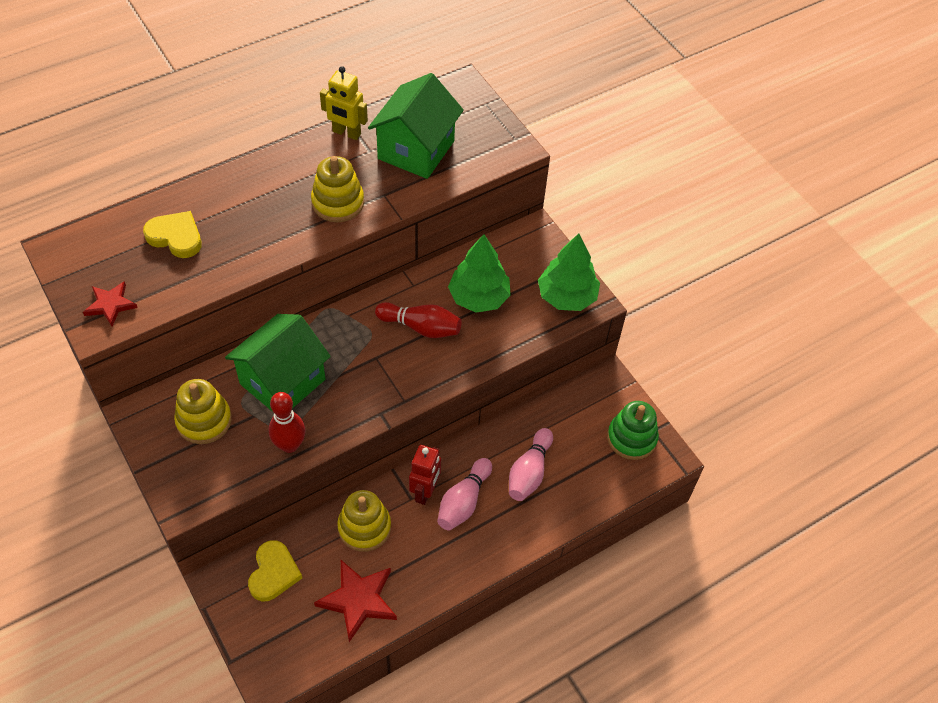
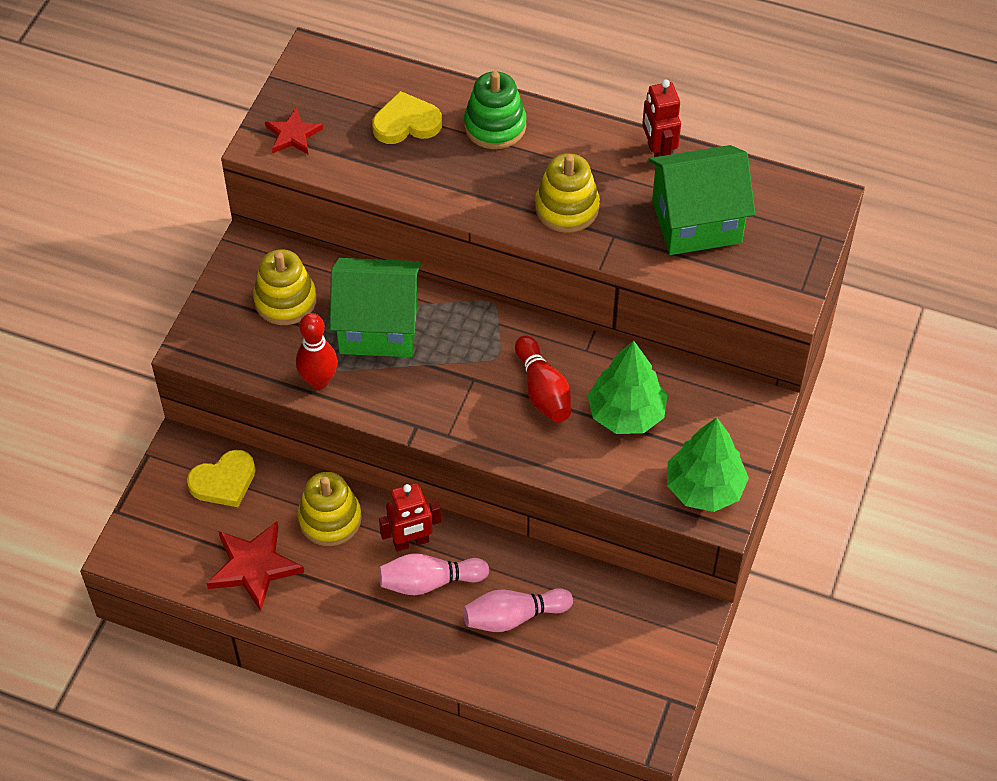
camera: 55 degrees right, 0 degrees up
yellow heart [143,211,202,258] -> yellow heart turned 90 degrees counterclockwise [372,91,442,144]
yellow robot [320,66,368,140] -> red robot [642,80,681,157]
green stacking toy [607,401,659,460] -> green stacking toy moved to [464,71,527,149]

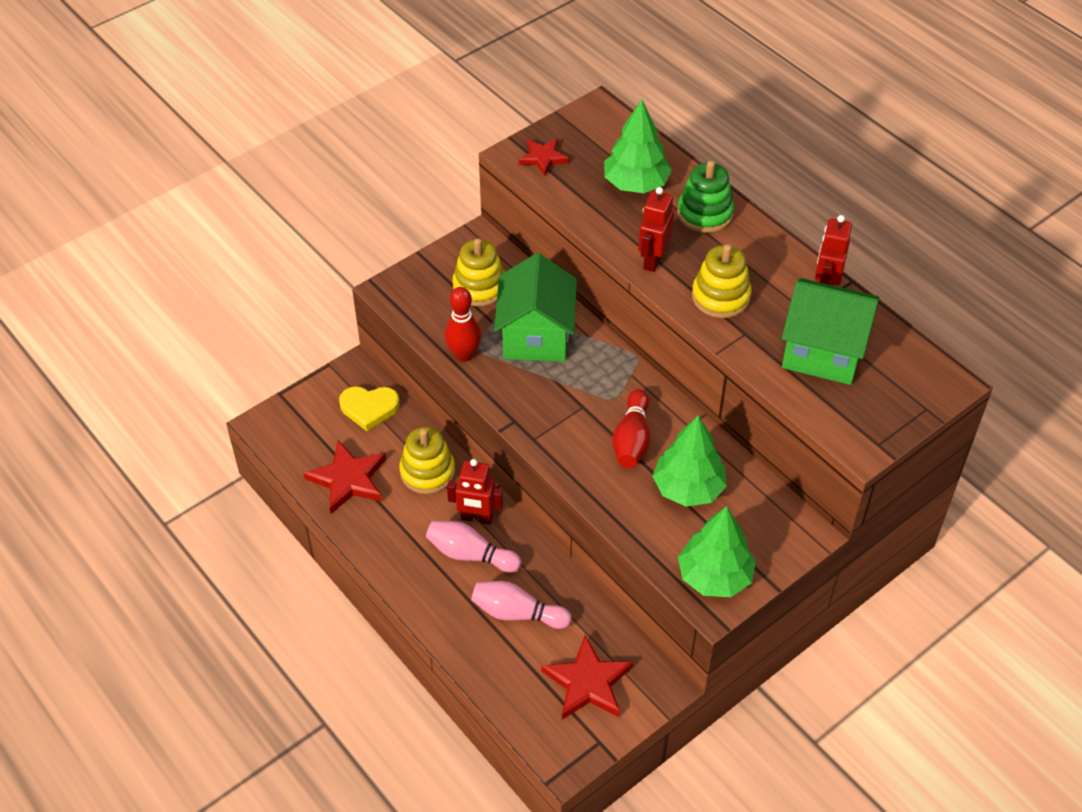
camera: 30 degrees right, 5 degrees down
green house [330,258,421,357] -> green house turned 60 degrees clockwise [494,253,577,362]
yellow heart [372,91,442,144] -> green tree [604,99,672,193]
none -> red star [541,635,633,720]
none -> red robot [638,187,674,272]

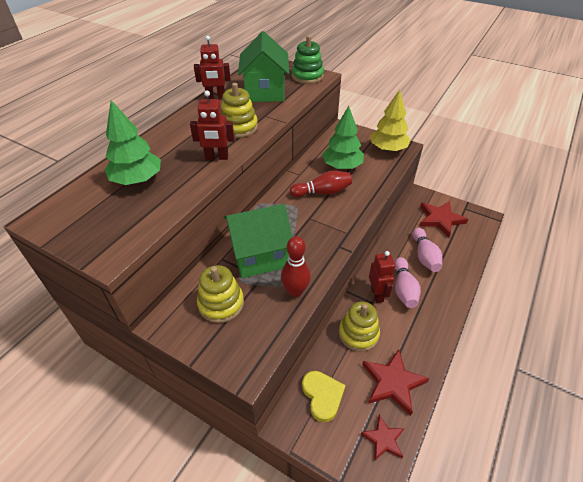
camera: 110 degrees left, 5 degrees down
red star [519,139,569,176] -> red star moved to [361,414,404,461]
green stacking toy [677,161,734,233] -> green stacking toy moved to [292,35,324,84]
green tree [678,506,756,597] -> yellow tree [370,90,411,152]

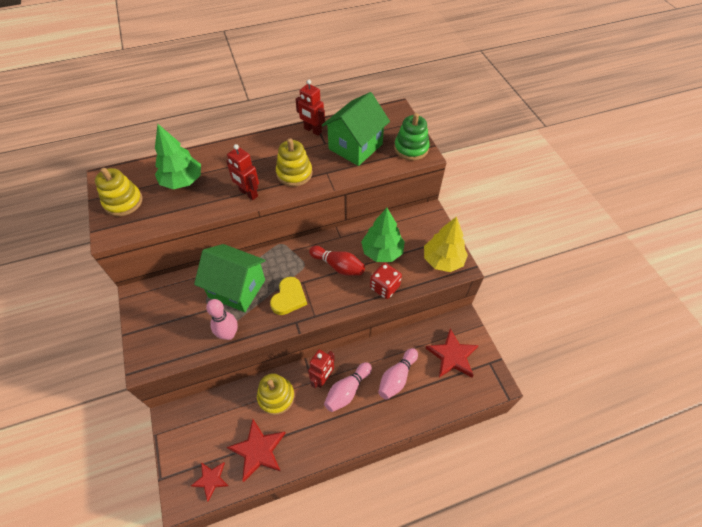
camera: 40 degrees right, 10 degrees up
yellow stacking toy [197,265,244,323] -> yellow stacking toy moved to [95,168,142,216]
red bowling pin [281,236,311,297] -> pink bowling pin [206,299,238,340]
yellow heart [302,371,345,422] -> yellow heart moved to [270,277,307,315]
none -> red dice [370,263,402,299]

